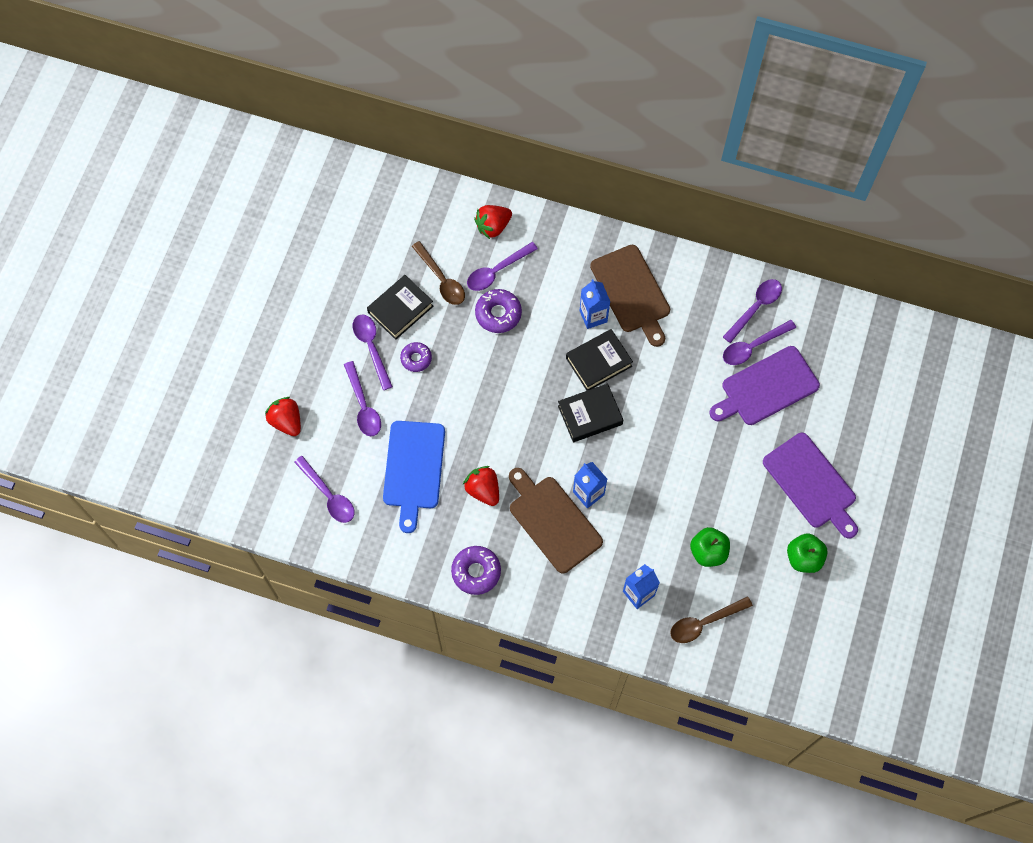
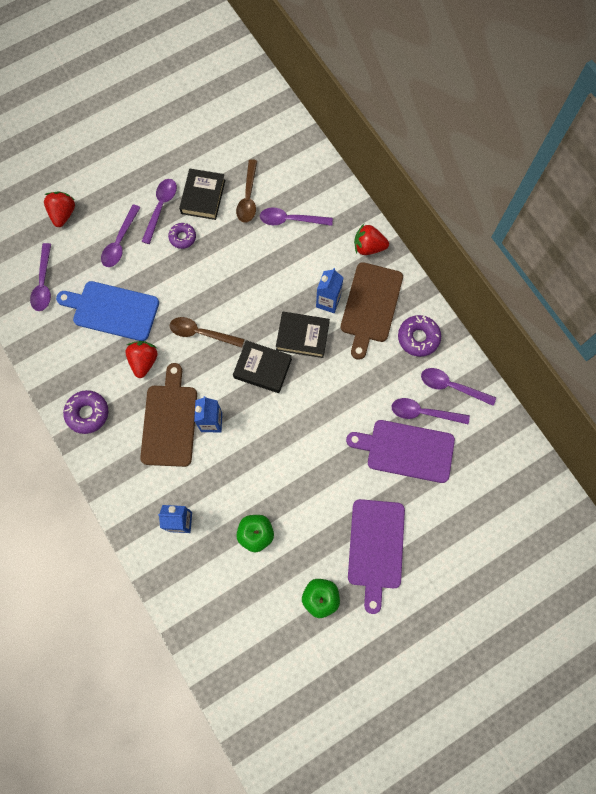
camera: 40 degrees right, 5 degrees up
black book [367,275,434,340] -> black book turned 75 degrees counterclockwise [179,169,225,220]
blue cutting board [383,421,445,533] -> blue cutting board turned 60 degrees clockwise [56,281,159,341]
red strawberry [474,205,512,239] -> red strawberry moved to [354,224,389,255]
purple donut [475,289,522,333] -> purple donut moved to [398,315,441,357]
brown spoon [670,596,753,643] -> brown spoon moved to [170,317,244,347]
purple spoon [723,279,782,343] -> purple spoon turned 150 degrees counterclockwise [421,368,496,406]

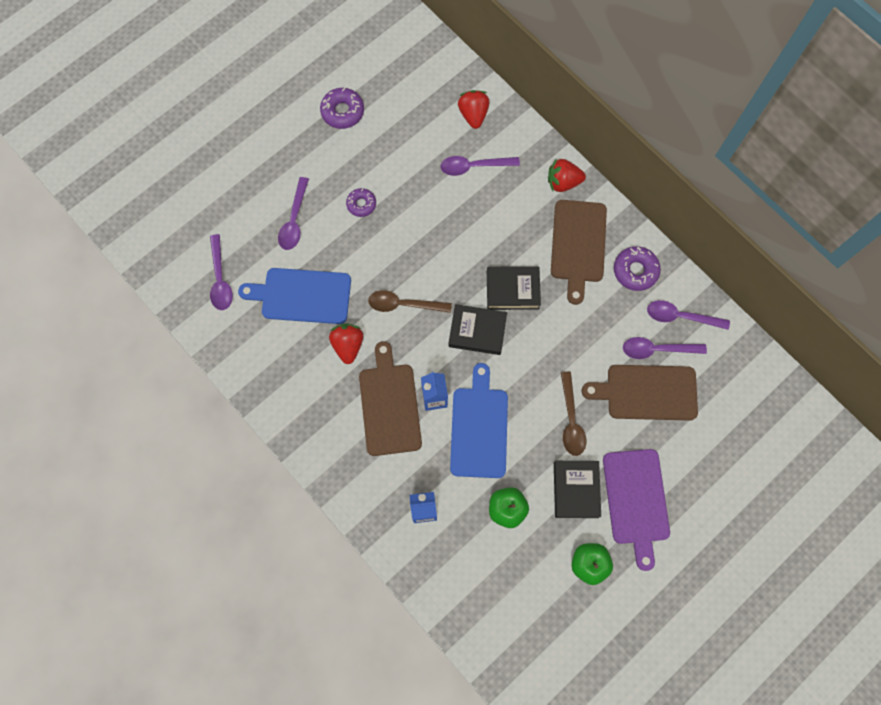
camera: 10 degrees left, 0 degrees up
red strawberry [44,192,75,227] -> red strawberry moved to [458,90,490,129]
purple donut [63,390,108,434] -> purple donut moved to [320,88,364,129]
purple spoon [141,179,177,244] -> none
black book [179,169,225,220] -> black book moved to [554,461,601,518]
brown spoon [236,159,257,223] -> brown spoon moved to [561,372,586,456]
blue carton [316,268,344,313] -> none
purple cutting board [346,420,455,483] -> brown cutting board [582,365,698,421]
none -> blue cutting board [450,363,508,478]

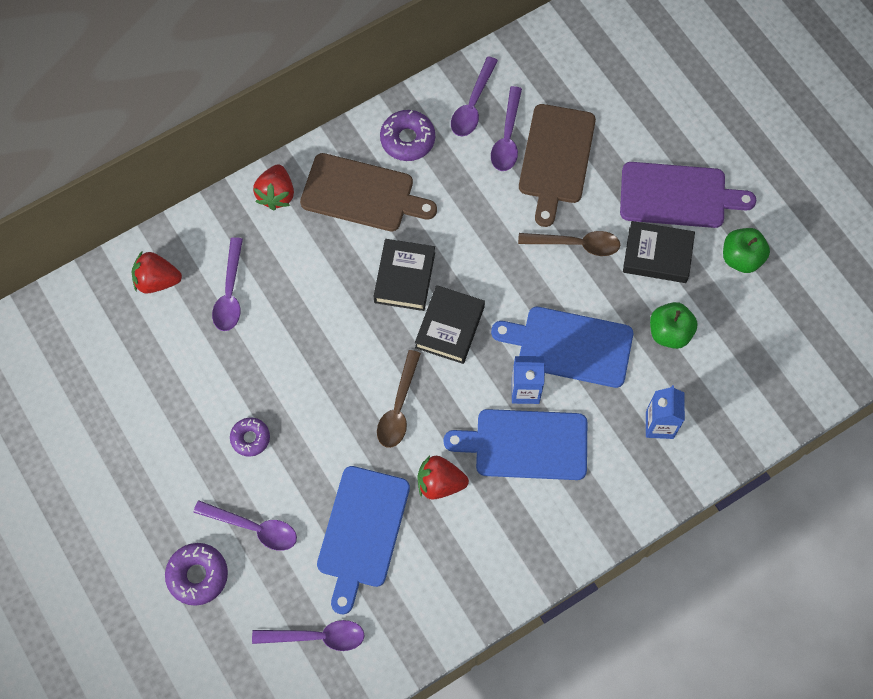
camera: 80 degrees left, 5 degrees down
purple donut [320,88,364,129] -> purple donut moved to [165,543,228,606]
brown cutting board [359,341,422,456] -> blue cutting board [443,409,587,480]

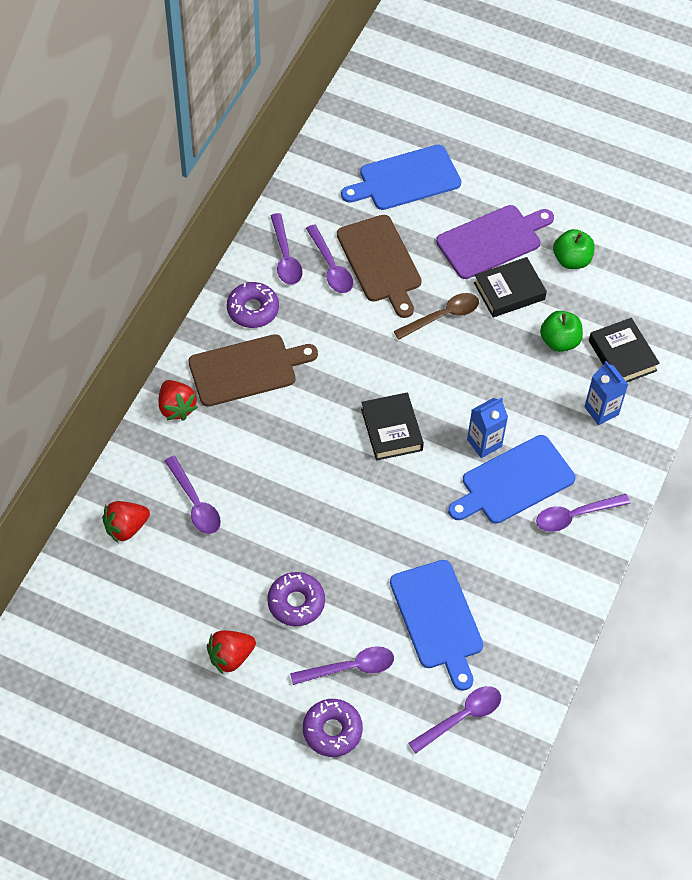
camera: 35 degrees left, 10 degrees down
purple donut [230,418,270,457] -> purple donut [267,572,325,627], size x1.50
black book [373,239,435,311] -> black book moved to [589,318,660,382]
brown spoon [377,350,421,448] -> none
red strawberry [418,456,469,500] -> red strawberry moved to [207,630,256,675]
blue cutting board [491,307,633,388] -> blue cutting board moved to [341,145,461,210]
none -> purple spoon [536,494,630,532]

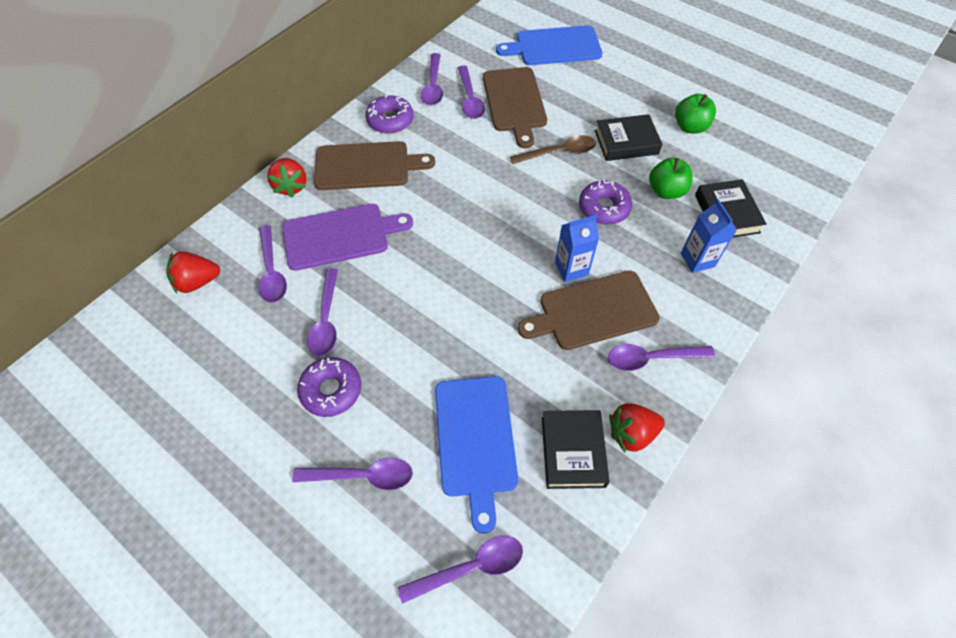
camera: 15 degrees right, 0 degrees up
red strawberry [207,630,256,675] -> red strawberry moved to [609,403,665,452]
purple donut [303,699,363,757] -> purple donut moved to [579,180,632,225]
black book [361,393,424,461] -> black book moved to [542,410,610,489]
purple cutting board [436,205,554,279] -> purple cutting board moved to [282,204,413,271]
blue cutting board [448,435,576,524] -> brown cutting board [518,271,660,350]
none -> purple spoon [307,268,338,356]

